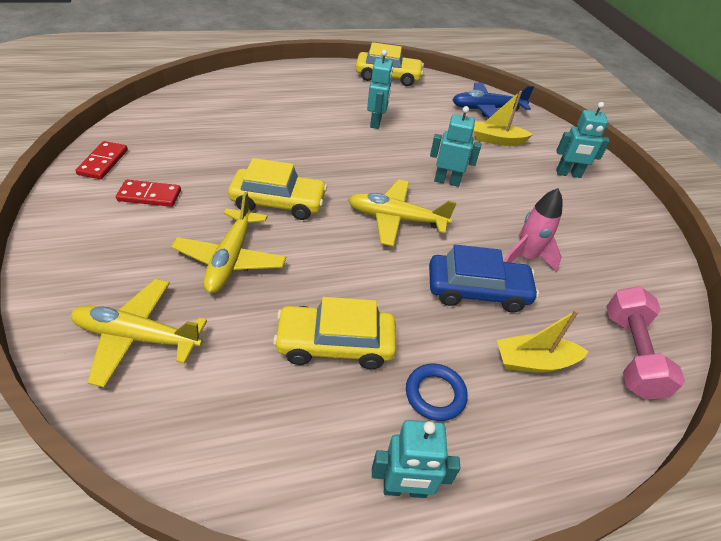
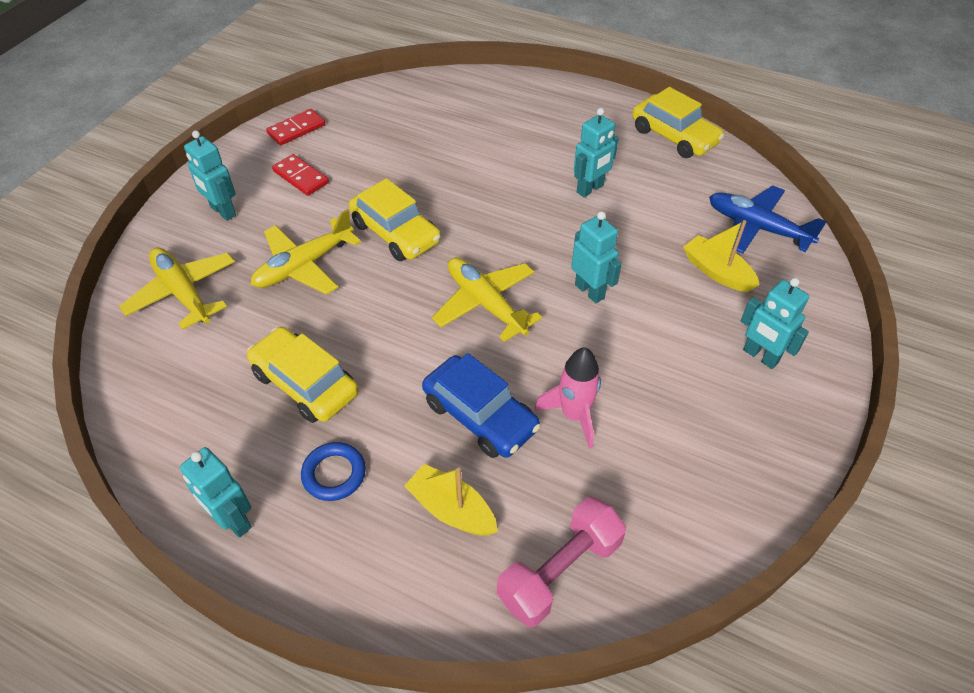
camera: 45 degrees right, 5 degrees up
none -> turquoise robot [184,130,236,221]

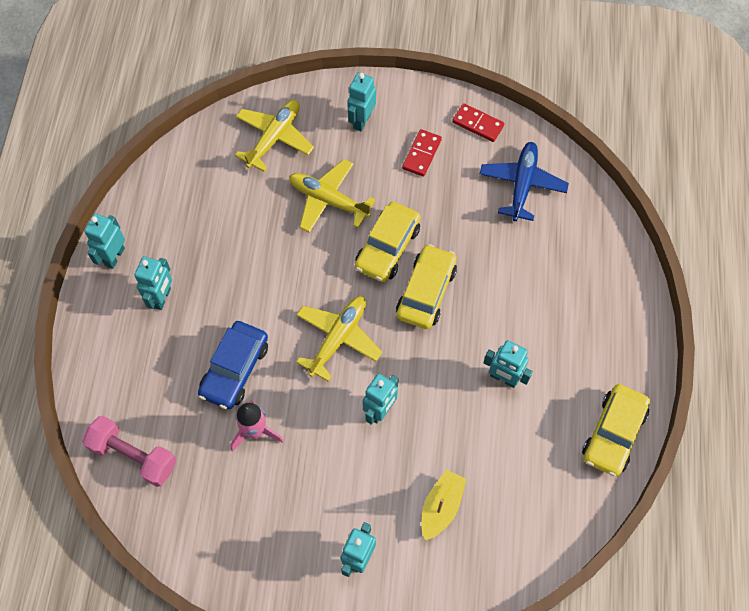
camera: 70 degrees right, 15 degrees up
yellow car [247,327,358,423] -> yellow car moved to [396,244,457,329]
blue ring [301,442,366,501] -> turquoise robot [134,256,172,310]
yellow boat [404,464,498,536] -> none
blue plane [709,186,827,254] -> blue plane moved to [480,142,569,221]

